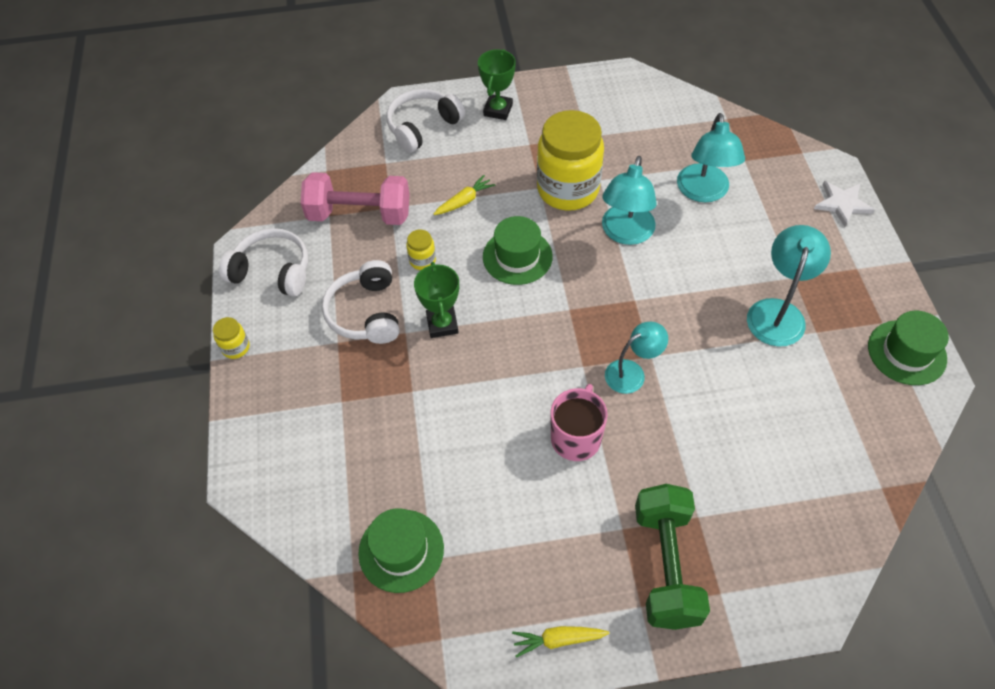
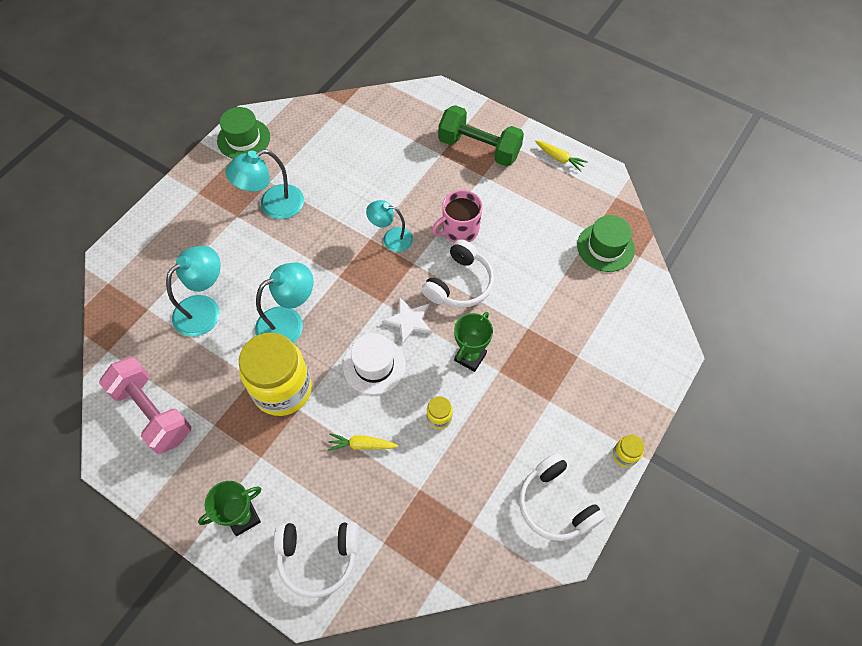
camera: 140 degrees left, 5 degrees up
pink dumbbell [301,172,410,225] -> pink dumbbell moved to [99,357,192,454]
white headphones [322,260,399,344] -> white headphones moved to [422,239,494,308]
green hat [483,216,553,285] -> white hat [343,333,406,395]
green dumbbell [635,484,710,630] -> green dumbbell turned 75 degrees clockwise [438,105,524,167]
white star [814,181,875,227] -> white star moved to [382,297,432,345]

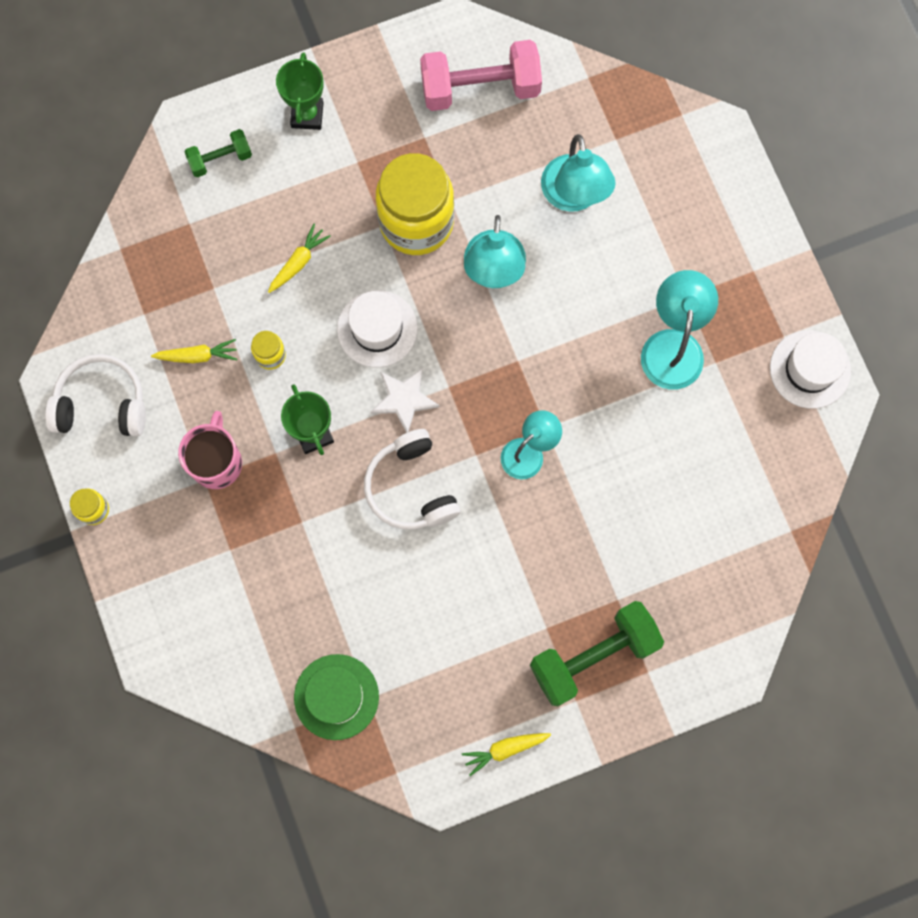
camera: 125 degrees right, 15 degrees up
green hat [217,107,270,159] -> white hat [770,330,851,409]
white headphones [274,522,359,598] -> green dumbbell [185,129,252,178]
pink mug [432,190,483,243] -> pink mug moved to [178,411,242,489]
none -> yellow carrot [151,339,237,363]

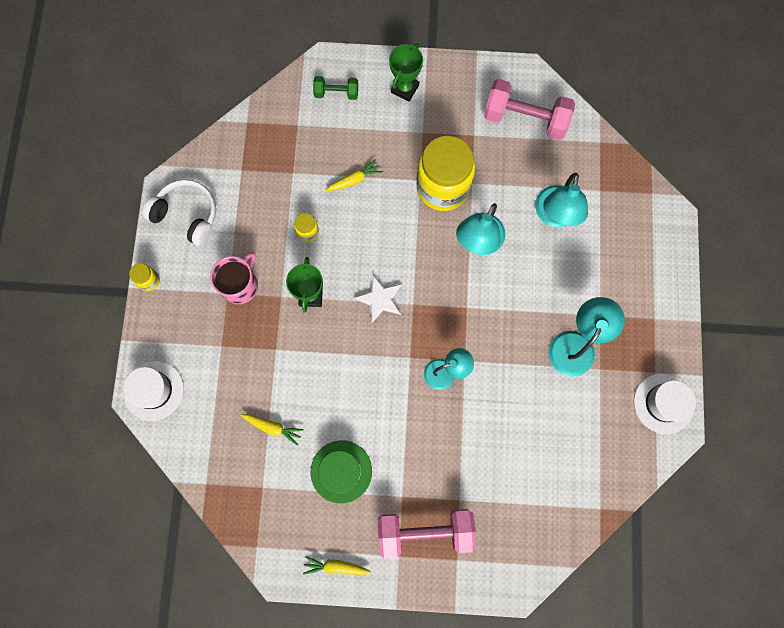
camera: 25 degrees right, 0 degrees up
yellow carrot [151,339,237,363] -> yellow carrot moved to [241,414,303,445]
green hat [294,654,379,740] -> green hat moved to [311,440,372,503]
white hat [337,290,418,368] -> white hat moved to [123,361,184,421]
white headphones [364,429,461,530] -> none
green dumbbell [530,601,664,706] -> pink dumbbell [378,509,476,559]

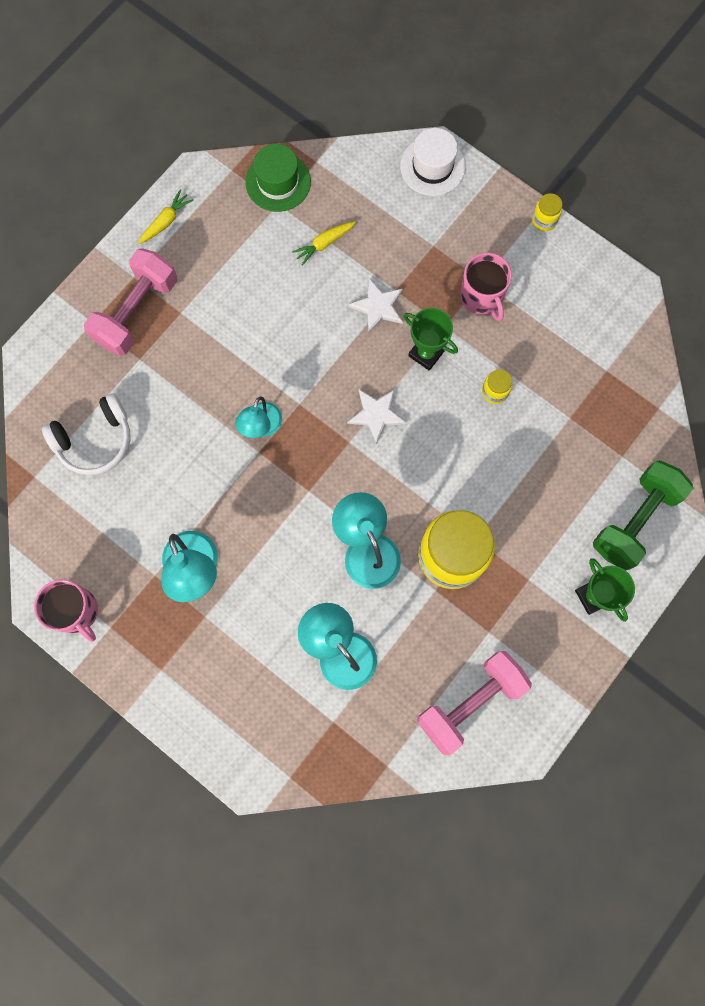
camera: 125 degrees right, 0 degrees up
white headphones [143,179,216,246] -> white headphones moved to [42,393,131,475]
green hat [311,440,372,503] -> green hat moved to [245,144,311,212]
green dumbbell [313,76,358,100] -> green dumbbell [593,460,693,570], size x1.88
yellow carrot [325,159,383,191] -> none
white hat [634,373,696,434] -> pink mug [34,579,98,642]
none -> white star [348,278,403,333]

